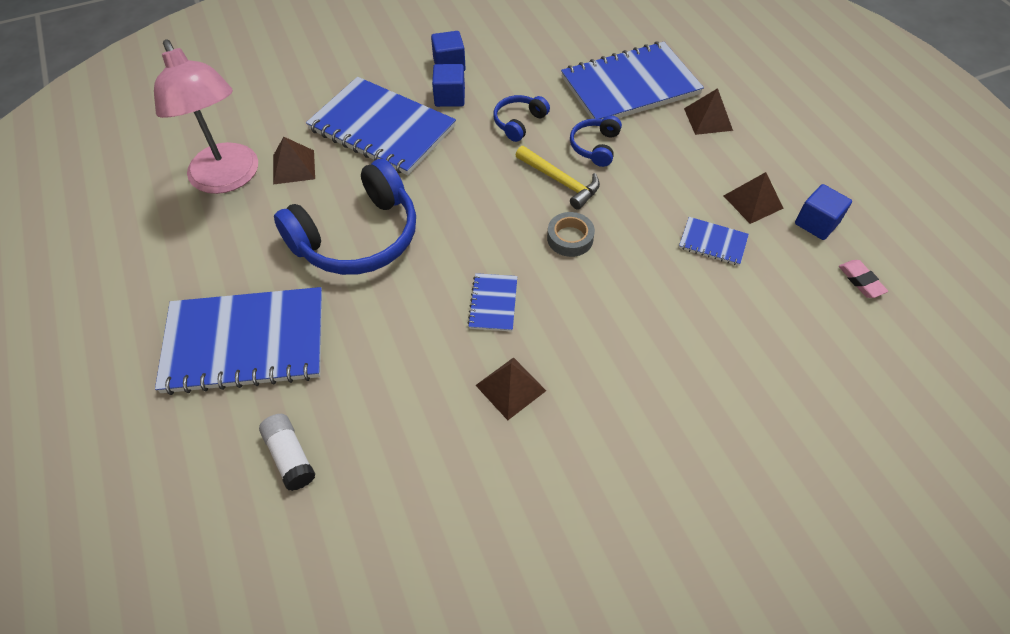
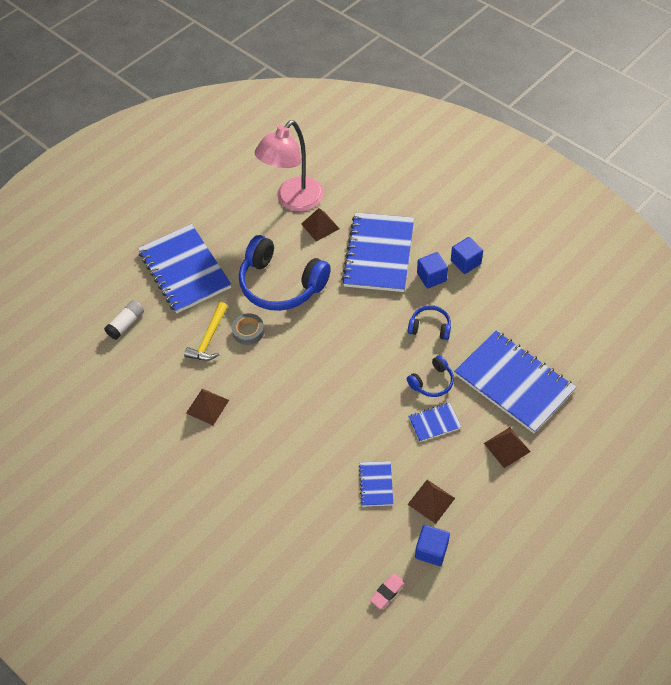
camera: 70 degrees right, 0 degrees up
blue notebook [468,273,517,332] -> blue notebook moved to [408,403,461,442]
yellow hammer [515,146,600,210] -> yellow hammer moved to [184,302,228,361]
grey tape [547,212,595,257] -> grey tape moved to [232,313,265,345]
blue headphones [570,115,622,167] -> blue headphones turned 150 degrees clockwise [407,355,454,397]

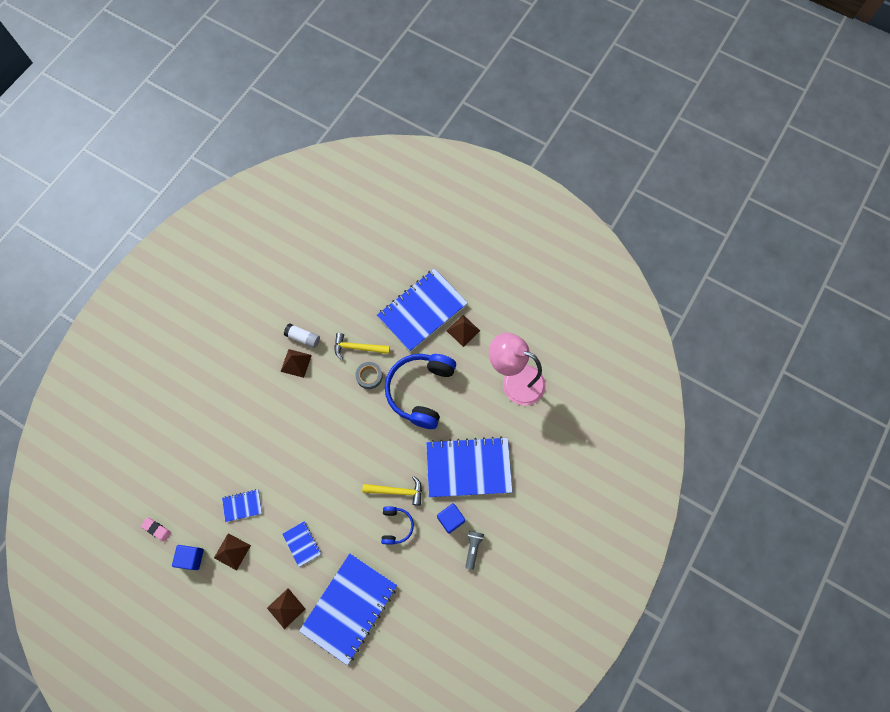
camera: 75 degrees right, 15 degrees up
white glue stick [104,300,144,340] -> white glue stick moved to [284,323,320,348]
brown pyramid [301,208,339,242] -> brown pyramid moved to [446,315,480,347]
blue headphones [407,355,454,397] -> none
blue cube [451,237,483,274] -> grey flashlight [465,531,484,570]
none -> yellow hammer [362,476,422,506]

